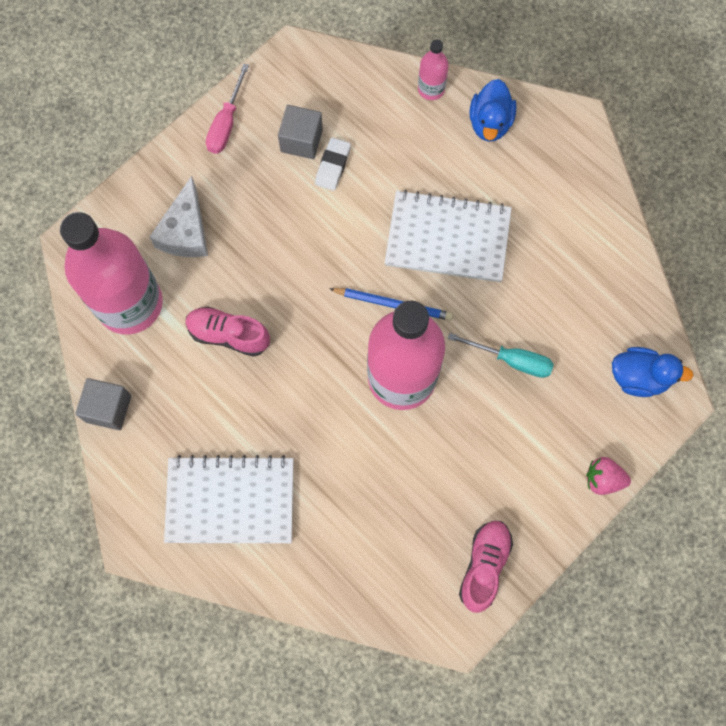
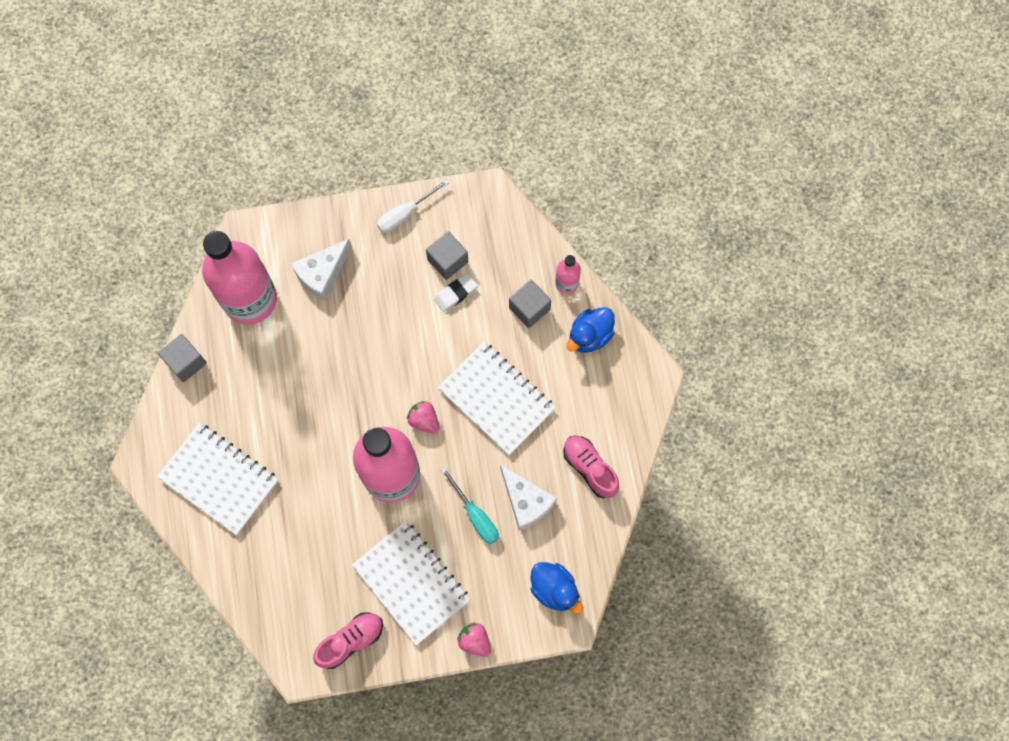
camera: 35 degrees right, 0 degrees up
pink shoe [186,307,270,357] -> pink shoe moved to [563,436,619,498]
pink screwdriver [206,63,249,154] -> white screwdriver [377,179,449,233]
blue pencil [329,288,453,321] -> pink strawberry [407,401,439,433]
none -> white notebook [352,521,470,645]
none -> white cheese [500,464,557,531]
none -> grey cube [509,280,551,328]

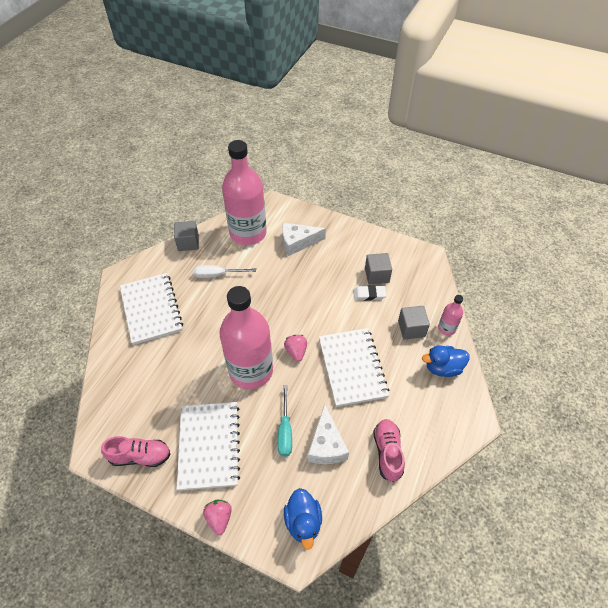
camera: 35 degrees right, 20 degrees down
white screwdriver [377,179,449,233] -> white screwdriver moved to [194,265,256,278]

